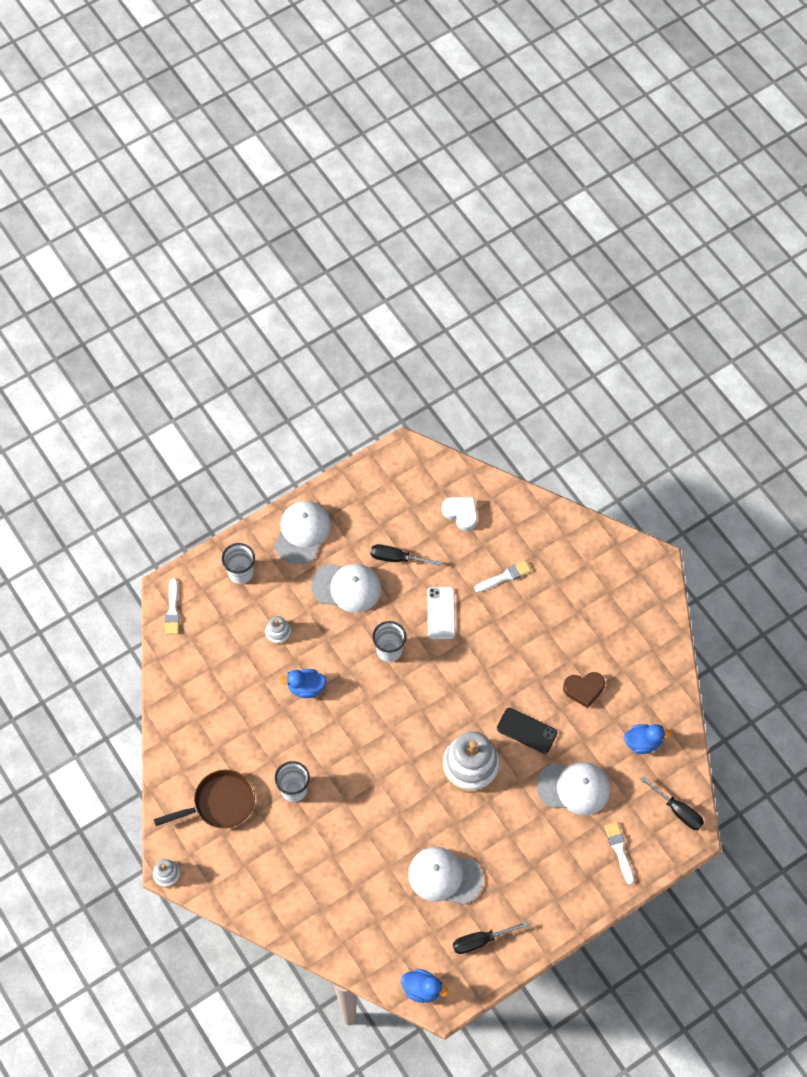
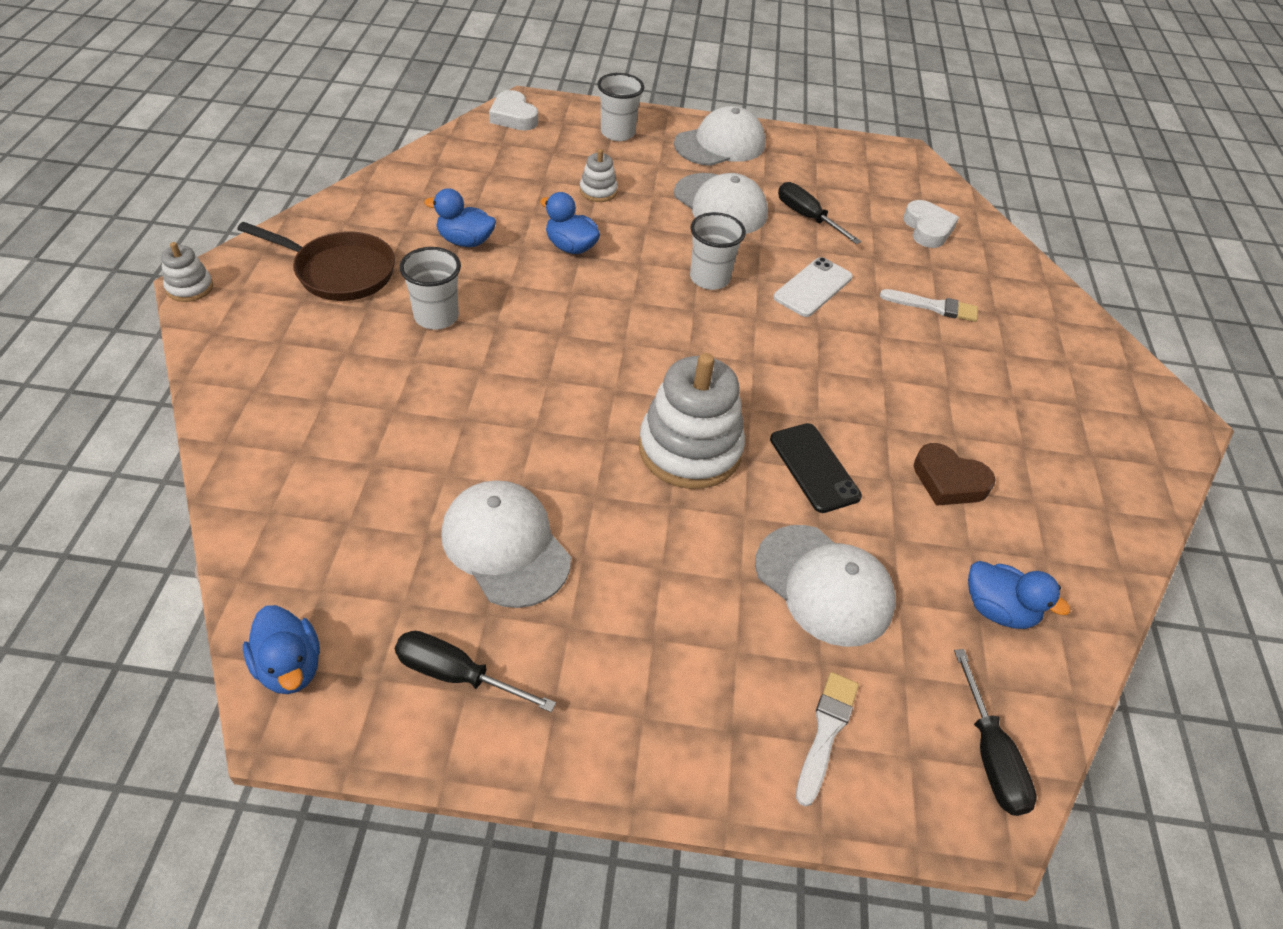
camera: 35 degrees right, 15 degrees down
white brush [165,578,180,634] -> white heart [489,90,538,130]
none -> blue duck [424,188,496,247]

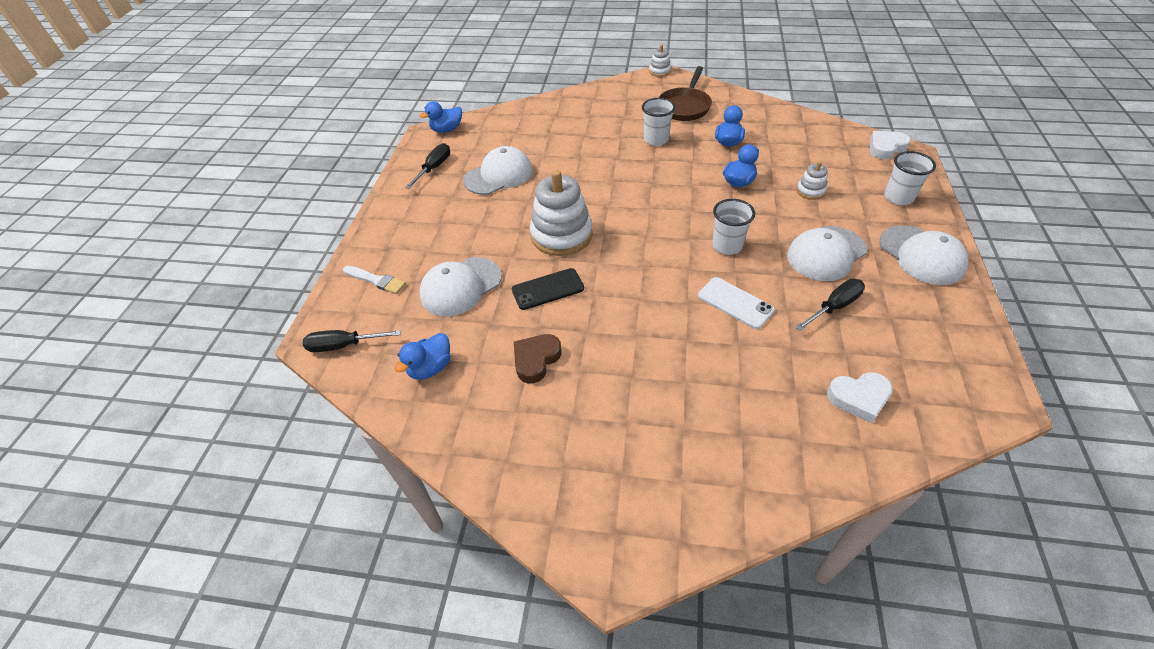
camera: 100 degrees right, 0 degrees up
white brush [880,289,978,322] -> none

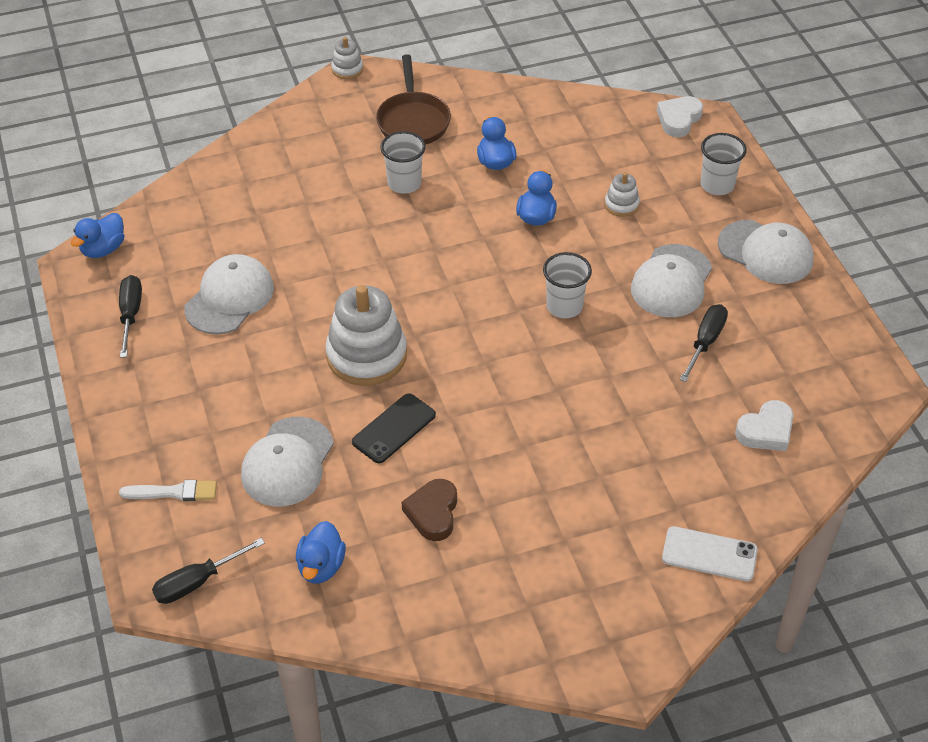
camera: 30 degrees left, 0 degrees up
white phone [698,277,775,329] -> white phone moved to [662,526,758,581]

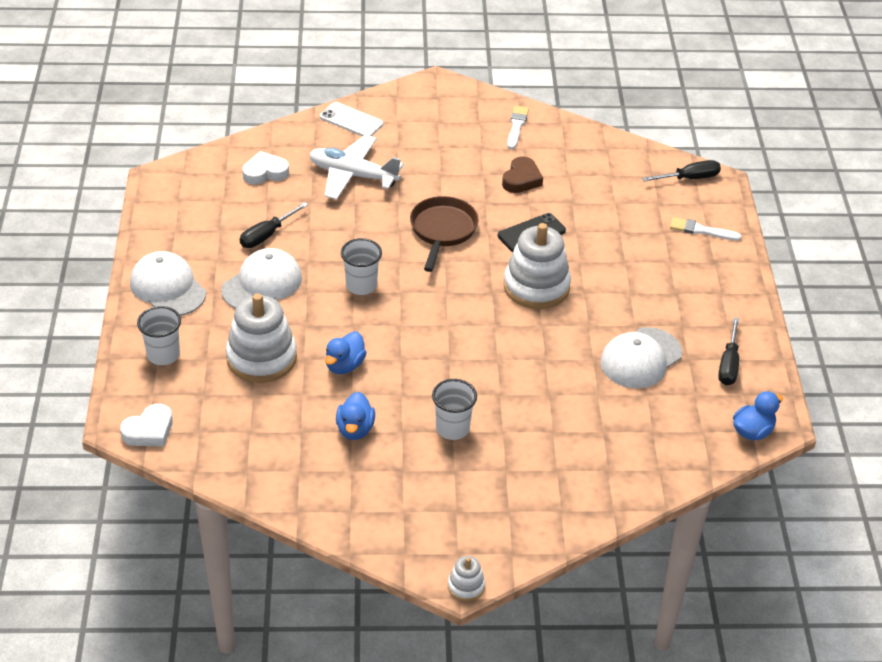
camera: 165 degrees left, 5 degrees down
white cap [241,417,334,507] -> none
blue duck [296,521,346,584] -> none
brown pan [376,54,451,145] -> brown pan moved to [410,196,479,272]
white stacking toy [605,172,640,217] -> white stacking toy [226,293,297,383], size x2.12
none -> white plane [309,135,404,200]
none -> white brush [507,106,529,149]

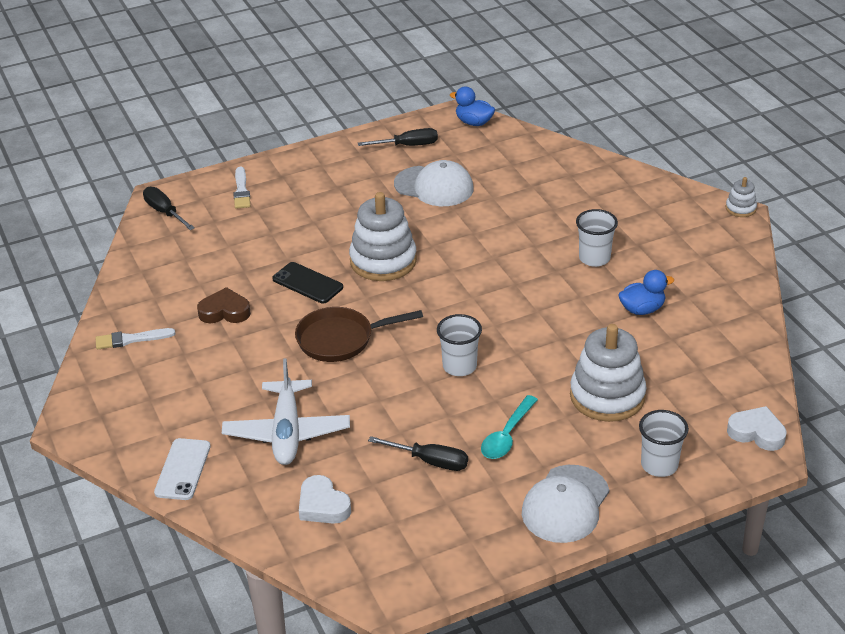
camera: 110 degrees left, 5 degrees down
white cap [221,248,302,309] -> turquoise spoon [481,395,538,459]
blue duck [325,332,367,374] -> none

